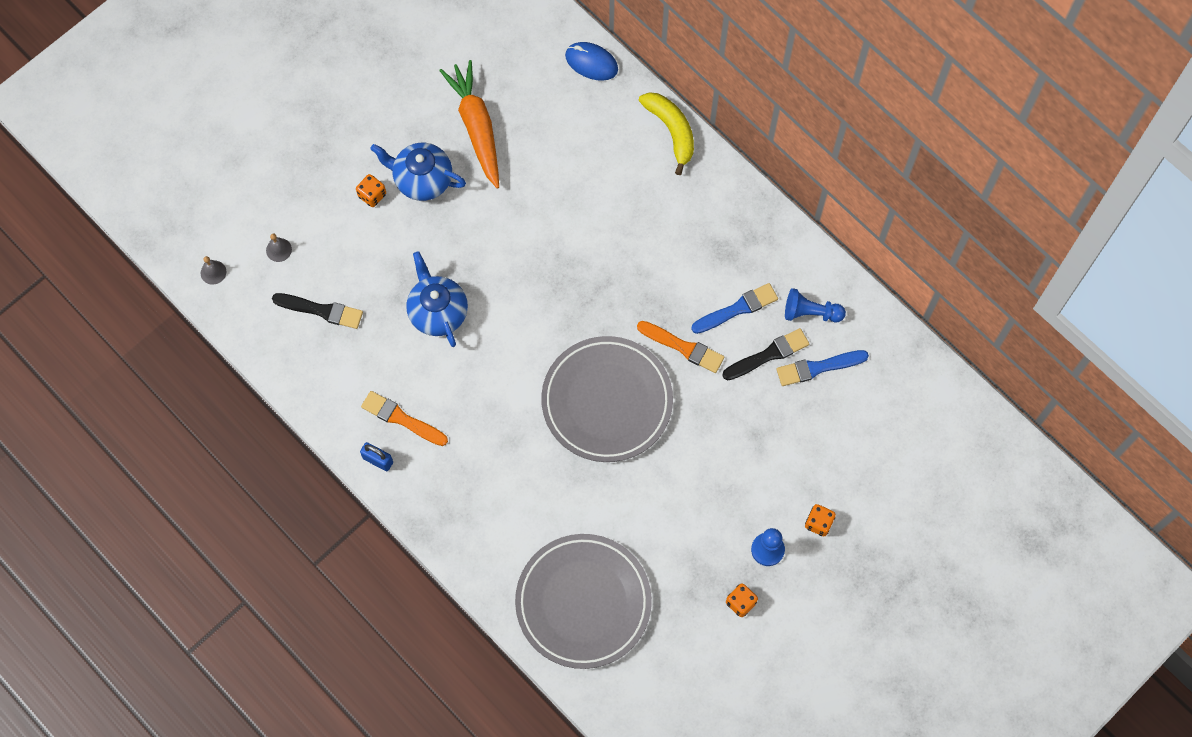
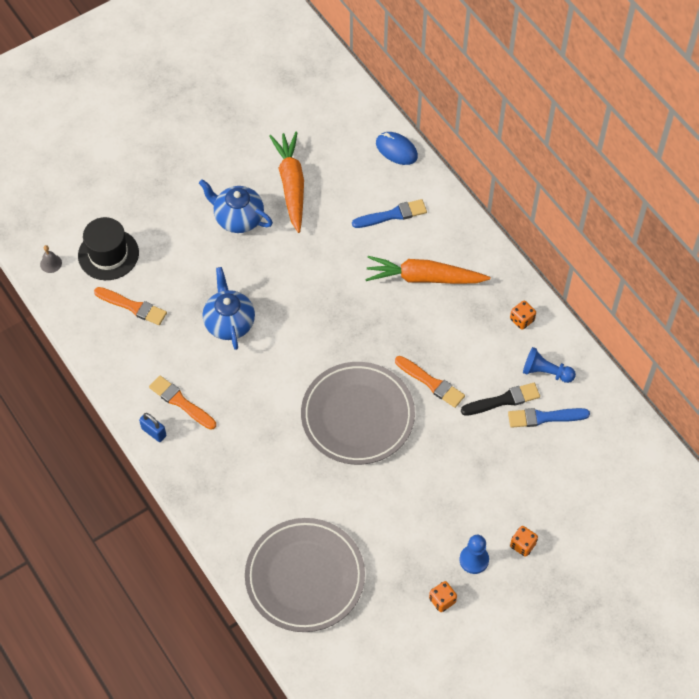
camera: 10 degrees right, 10 degrees down
grey bell [266,234,292,262] -> black hat [78,217,139,280]
black brush [272,293,363,329] -> orange brush [94,287,167,325]
orange dice [356,174,386,207] -> orange dice moved to [510,301,536,330]
yellow banana [639,92,694,175] -> none
blue brush [691,283,778,334] -> blue brush moved to [352,199,427,228]
none -> orange carrot [366,256,490,284]

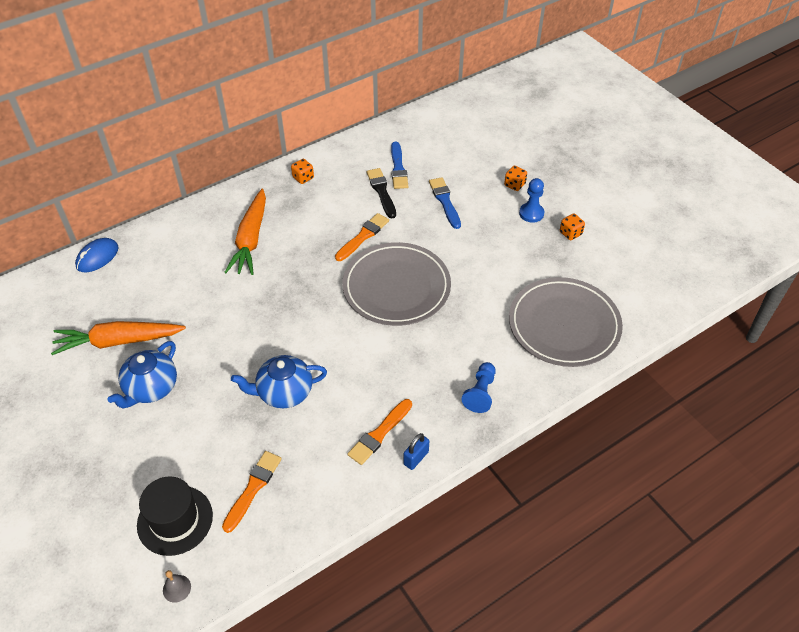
camera: 90 degrees left, 10 degrees down
blue brush [352,199,427,228] -> blue brush moved to [429,177,461,229]
blue pawn [523,347,576,383] -> blue pawn moved to [461,362,496,413]

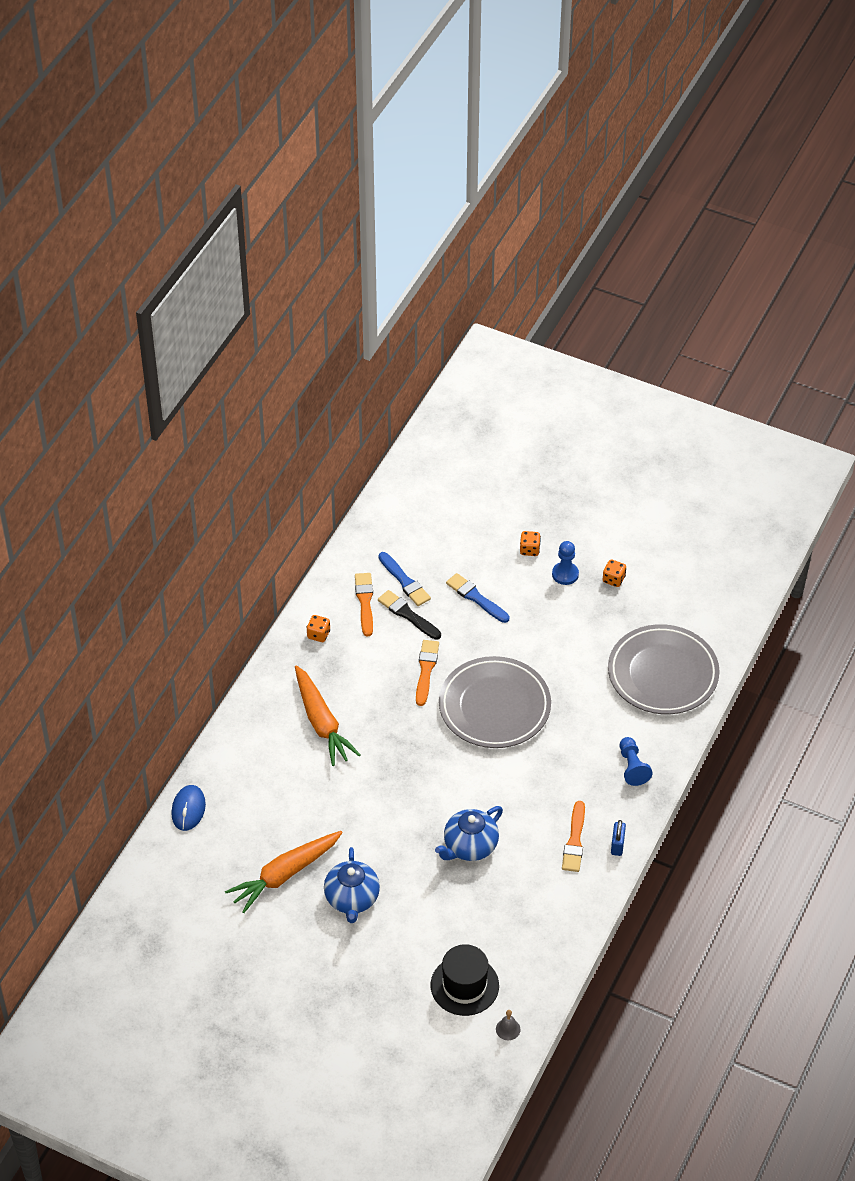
camera: 30 degrees left, 0 degrees up
orange brush [222,451,282,533] -> orange brush moved to [355,573,373,636]

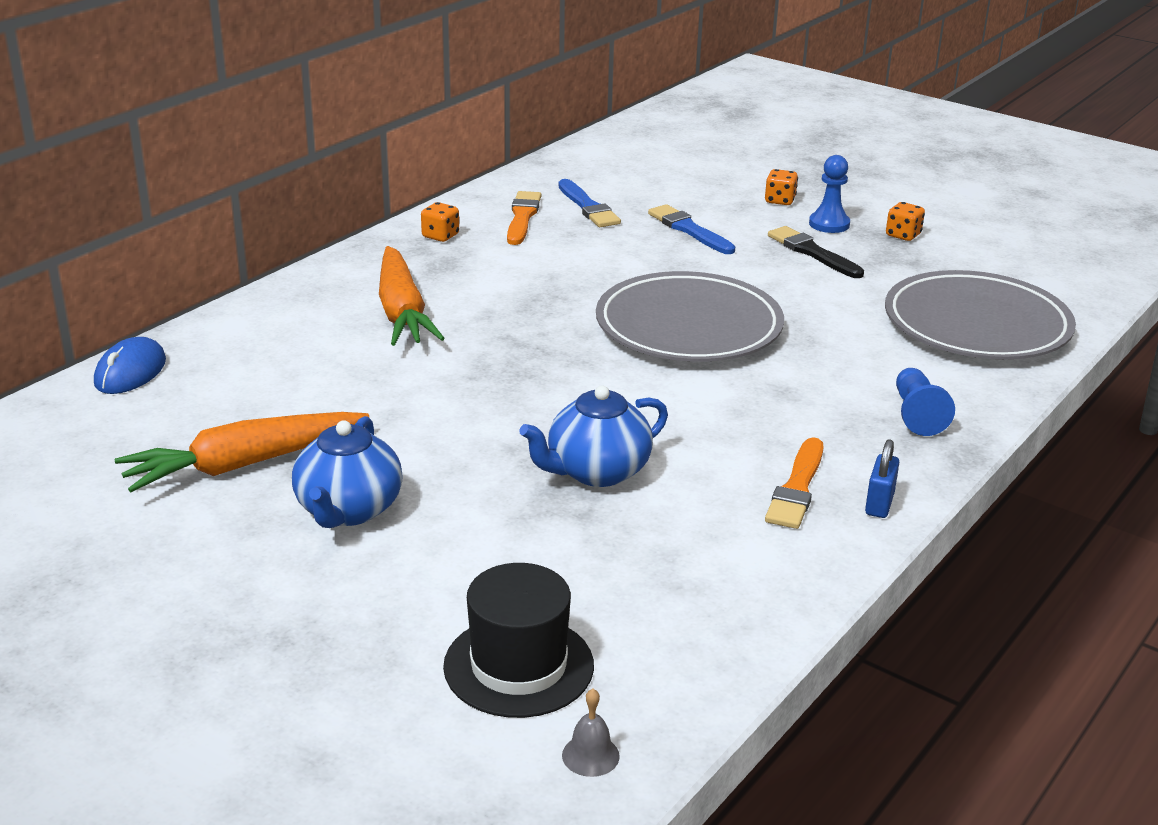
camera: 10 degrees right, 20 degrees down
black brush [378,590,441,640] -> black brush moved to [768,226,864,278]
orange brush [416,640,439,706] -> none

